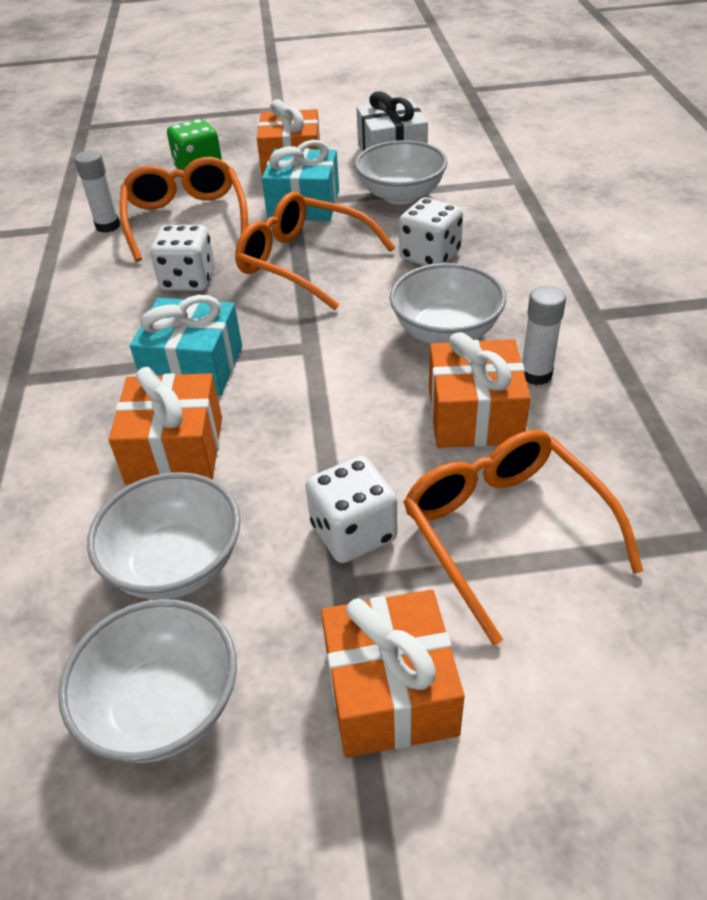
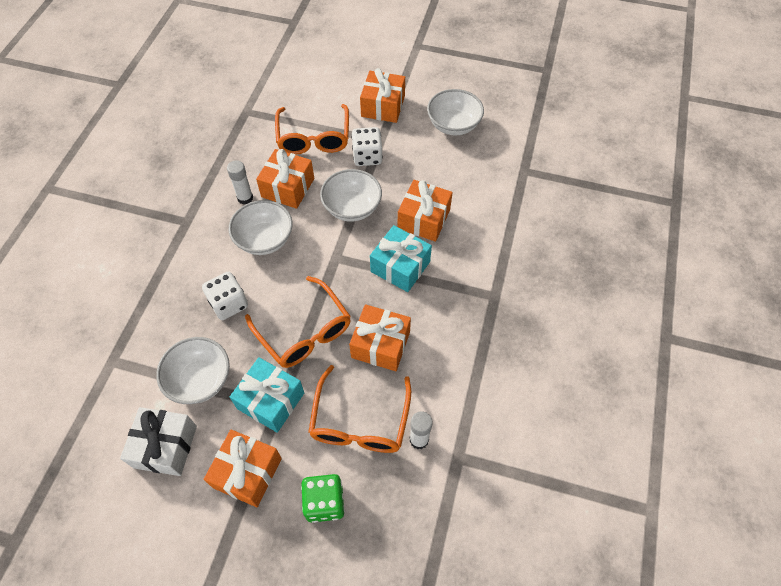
camera: 160 degrees left, 15 degrees up
white bowl [87,472,241,600] -> white bowl moved to [320,169,382,222]
white dice [150,225,215,291] -> orange gift [349,304,411,371]

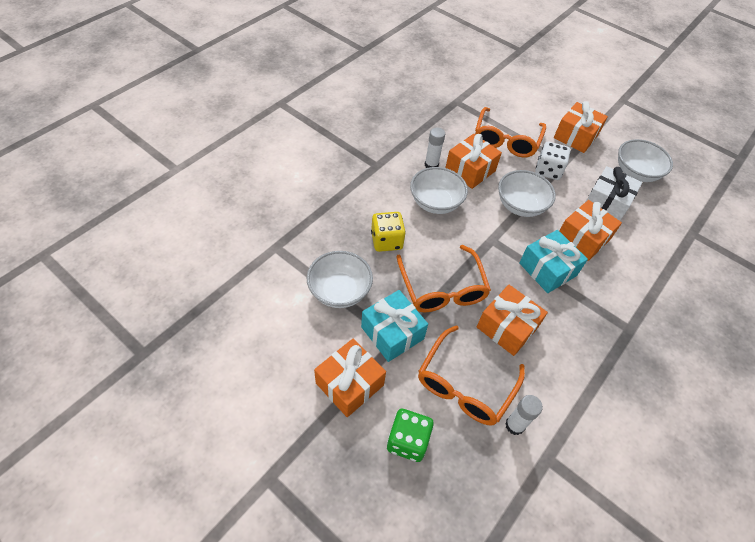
camera: 20 degrees right, 5 degrees down
white gift [120,407,197,476] -> white gift moved to [586,166,642,221]
white dice [202,271,248,320] -> yellow dice [371,212,406,252]

